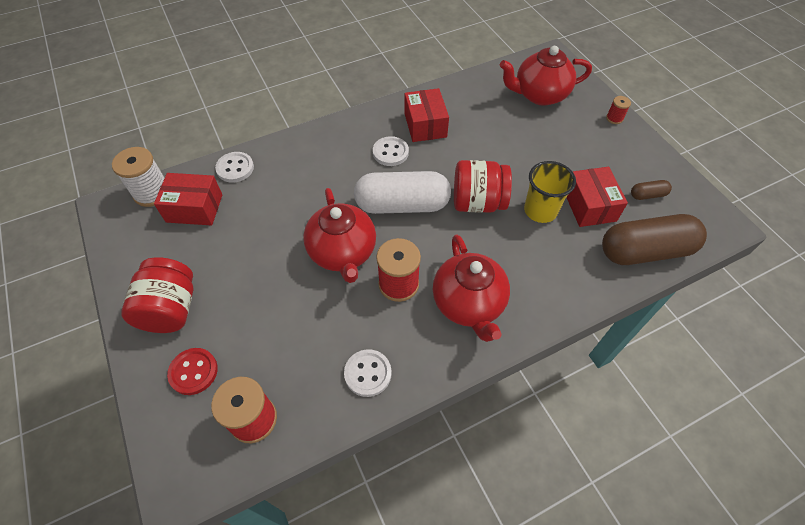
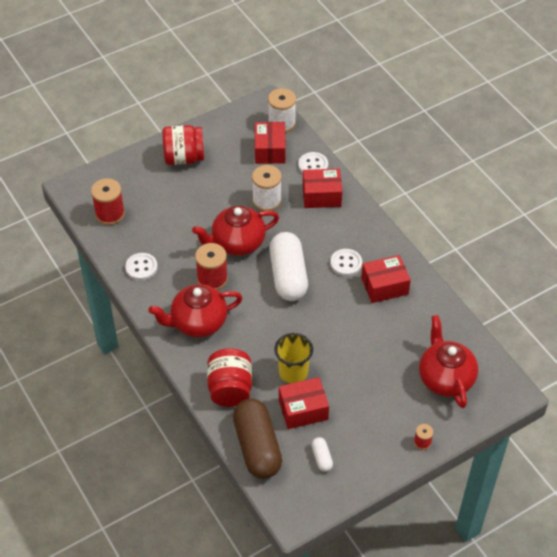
camera: 85 degrees right, 5 degrees down
red button [167,348,218,395] -> none
red jar [454,160,512,213] -> red jar moved to [207,348,252,407]
brown capsule [631,180,672,200] -> white capsule [311,437,333,472]
none -> white spool [252,165,282,211]
none -> red box [303,169,342,208]

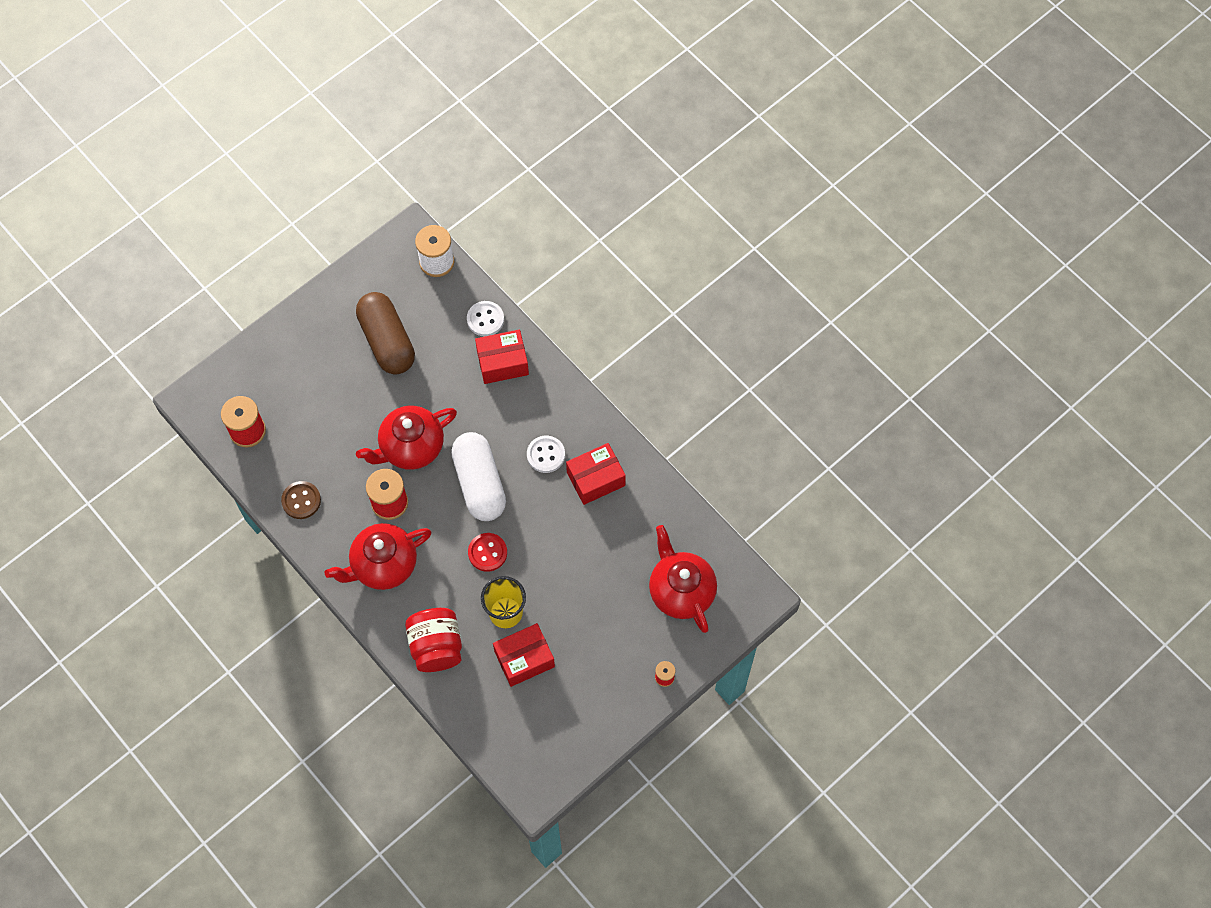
camera: 10 degrees left, 15 degrees up
white button [125,253,158,281] -> brown button [281,481,321,519]
red jar [162,125,204,165] -> none
brown capsule [233,398,282,479] -> brown capsule moved to [356,292,415,375]
white spool [252,165,282,211] -> none
red box [255,122,286,164] -> none
white capsule [311,437,333,472] -> none
none -> red button [468,533,507,572]

